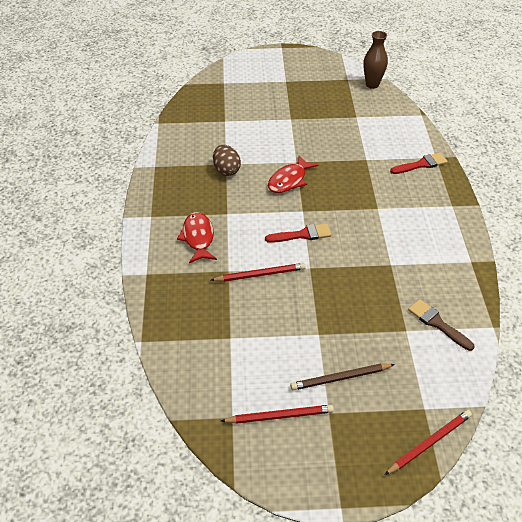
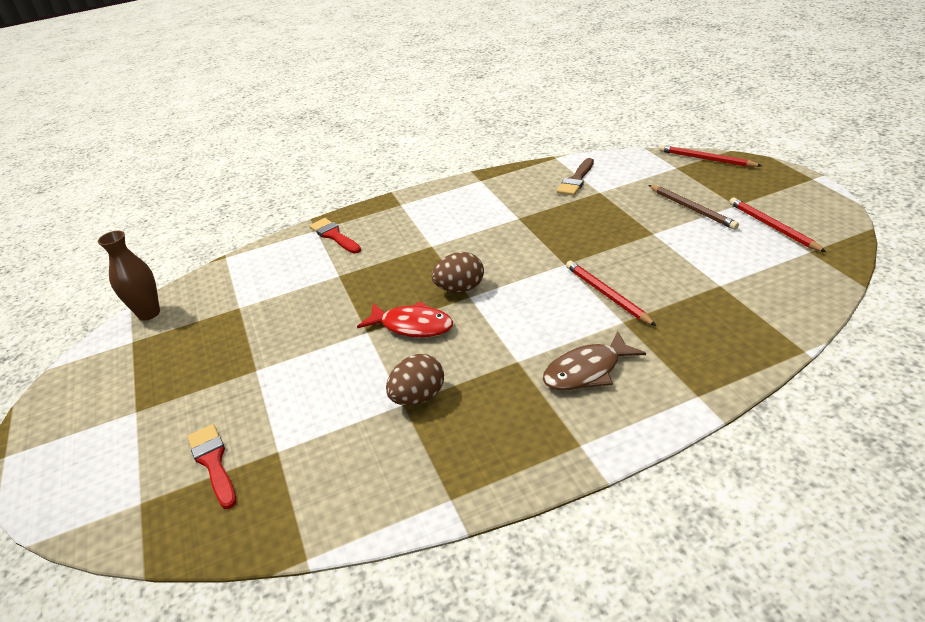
camera: 105 degrees left, 10 degrees down
red fish [177,212,217,263] -> brown fish [543,331,646,391]
red brush [265,224,332,243] -> red brush moved to [187,424,236,509]
none -> brown egg [431,252,484,292]

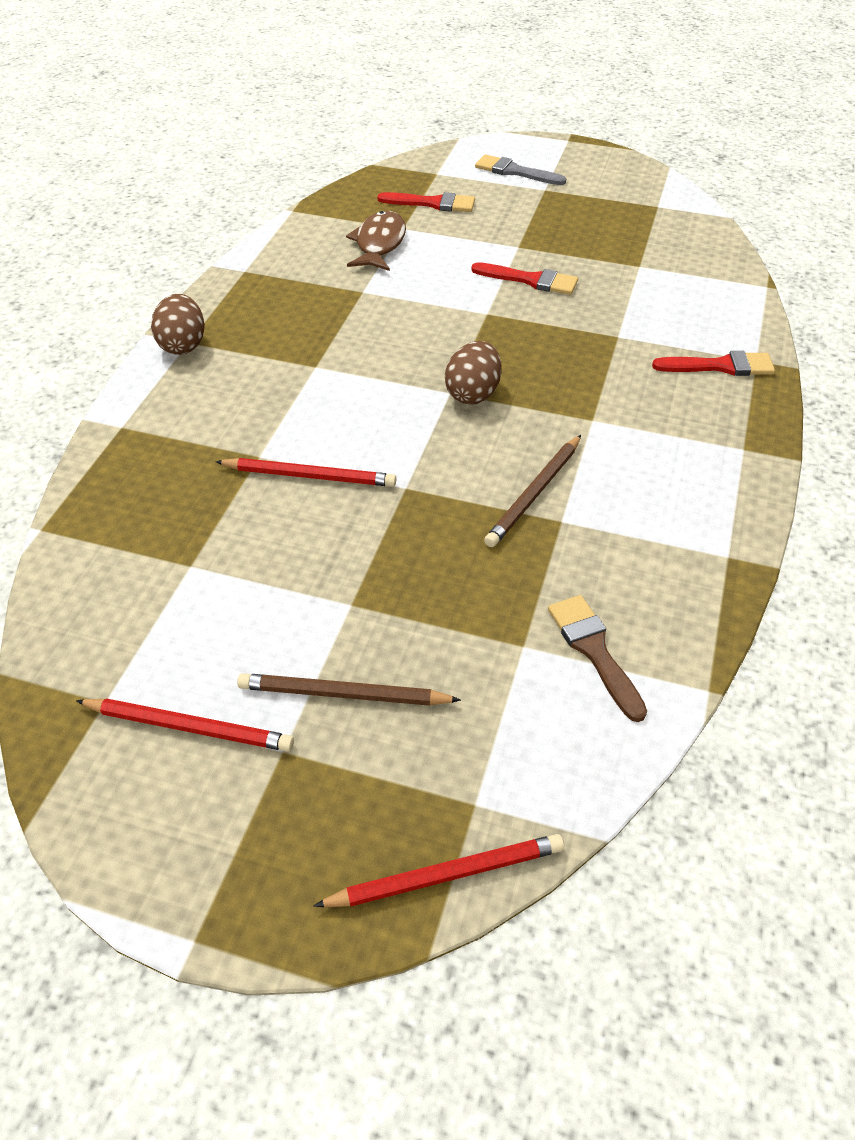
camera: 125 degrees right, 10 degrees up
brown vase [98,231,160,321] -> none
red fish [357,301,453,337] -> none
brown egg [386,354,444,406] -> brown egg moved to [151,294,205,355]
brown fish [543,331,646,391] -> brown fish moved to [346,211,406,271]
none -> red brush [471,262,578,295]
none -> grey brush [475,154,566,185]
none -> brown pencil [484,435,581,547]

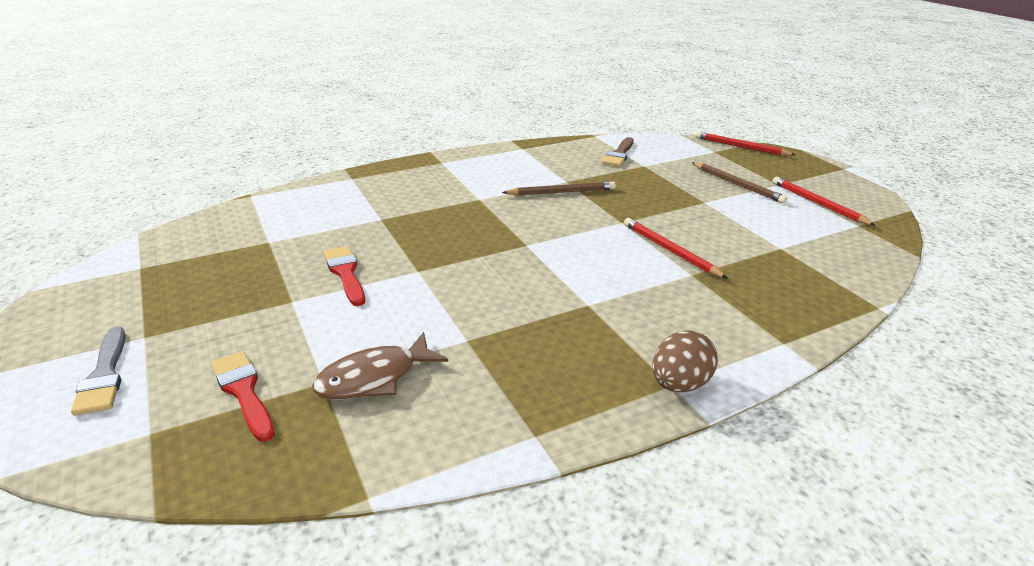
camera: 135 degrees left, 15 degrees down
brown egg [445,341,502,405] -> none
red brush [652,351,775,376] -> none

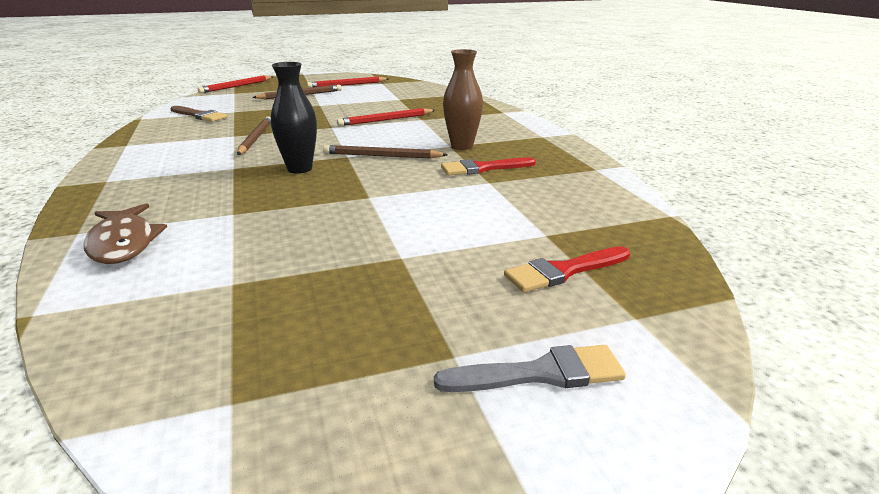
camera: 80 degrees left, 5 degrees down
brown fish [312,332,448,400] -> brown fish moved to [84,203,167,264]
red brush [324,246,365,306] -> red brush moved to [441,157,536,175]
brown egg [652,330,718,393] -> none
none -> black vase [271,62,317,173]
none -> brown pencil [323,145,448,159]
none -> brown vase [443,49,483,150]

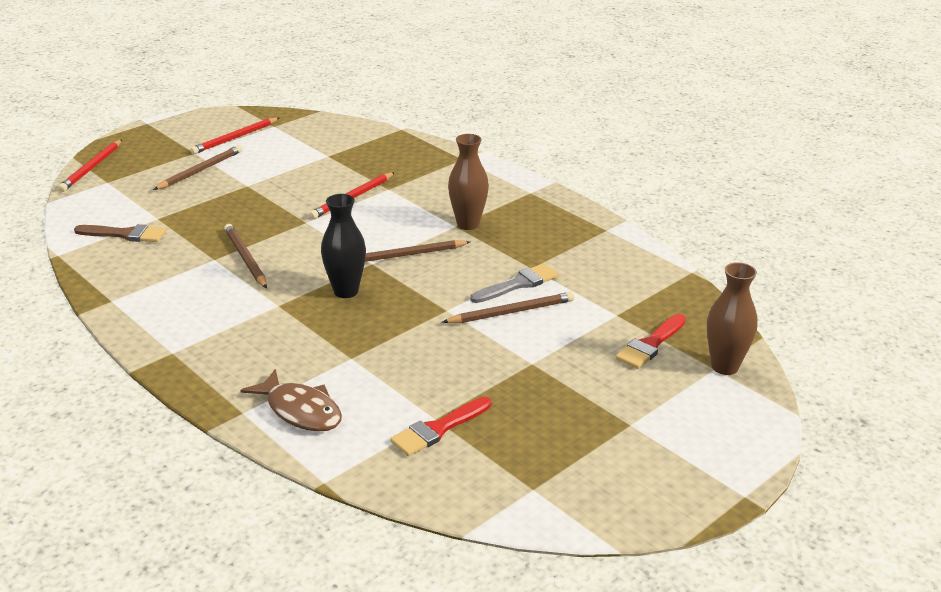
camera: 25 degrees left, 5 degrees up
grey brush [434,345,626,392] -> grey brush moved to [470,264,558,303]
red brush [441,157,536,175] -> red brush moved to [390,397,491,456]
none -> brown pencil [442,292,575,323]
none -> brown vase [707,262,758,375]

